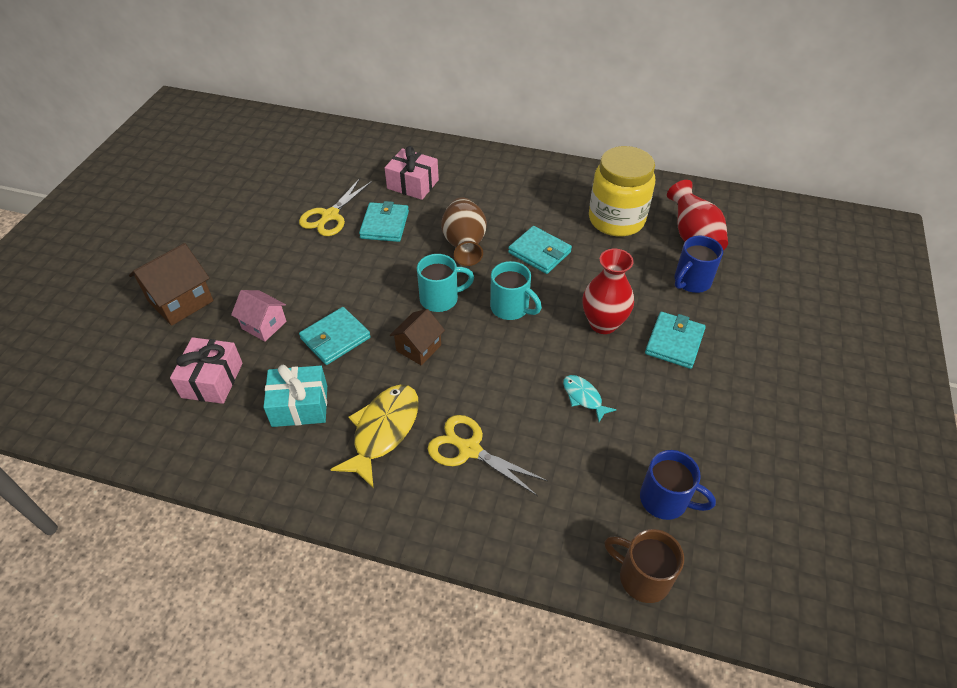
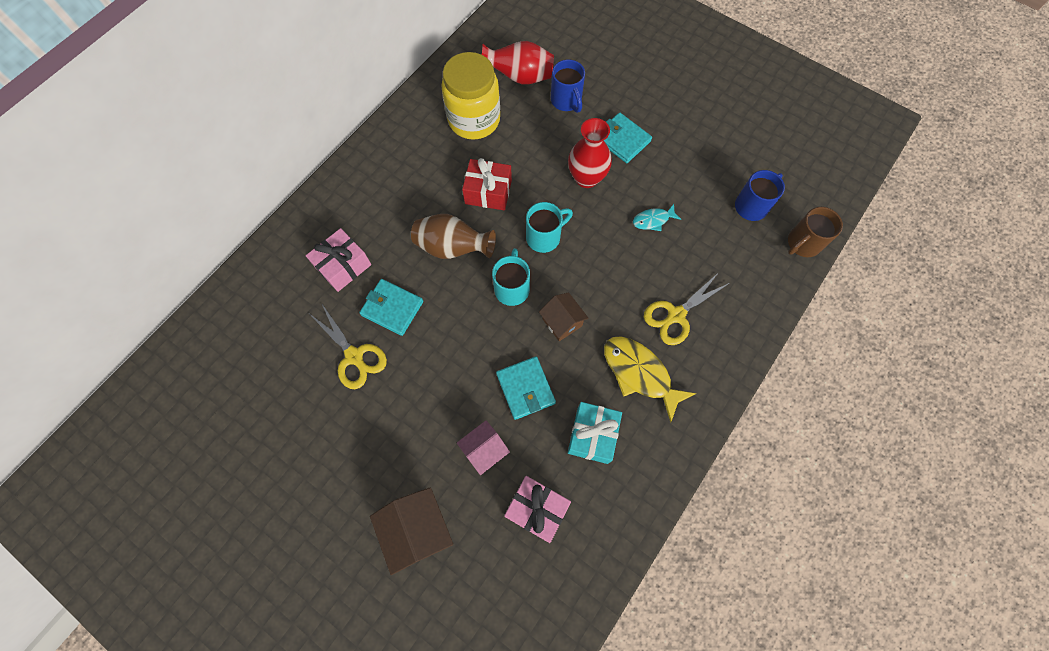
camera: 70 degrees left, 20 degrees up
turquoise wallet [508,226,572,274] -> red gift [462,158,512,210]

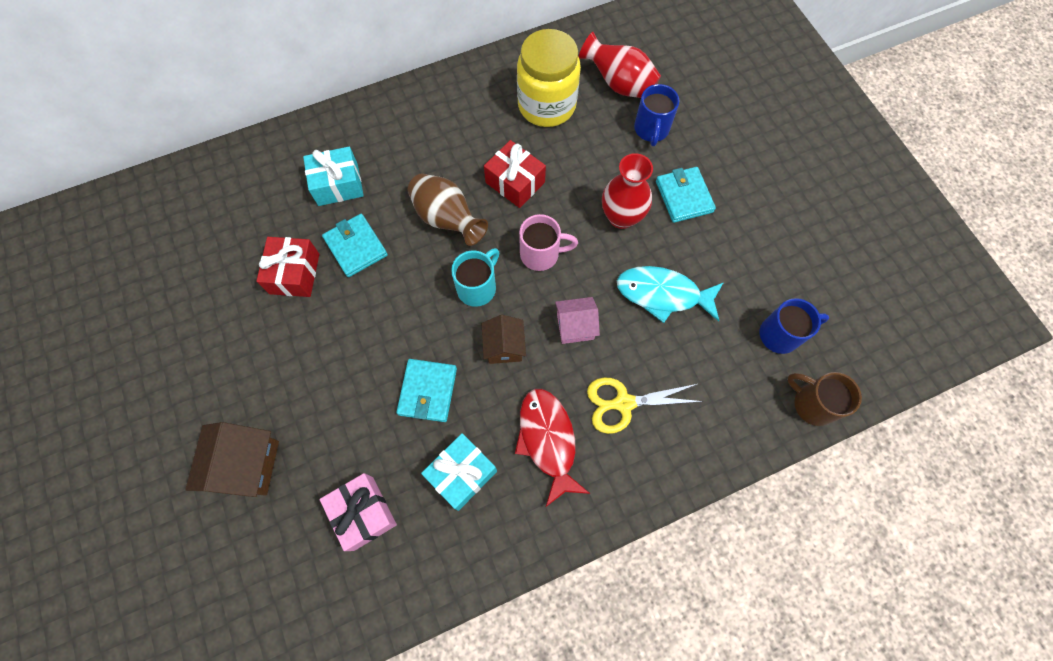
camera: 30 degrees right, 0 degrees up
pink gift [306,228,371,292] -> turquoise gift [303,147,364,206]
yellow scissors [310,304,387,389] -> red gift [256,237,319,297]
pink house [457,421,510,475] -> pink house moved to [555,297,600,344]
turquoise mug [526,202,573,253] -> pink mug [519,214,578,271]
yellow fish [604,337,696,423] -> red fish [515,389,590,507]
turquoise fish [633,204,681,231] -> turquoise fish [617,266,724,323], size x1.87
brown mug [788,207,843,257] -> brown mug turned 45 degrees clockwise [787,372,862,426]

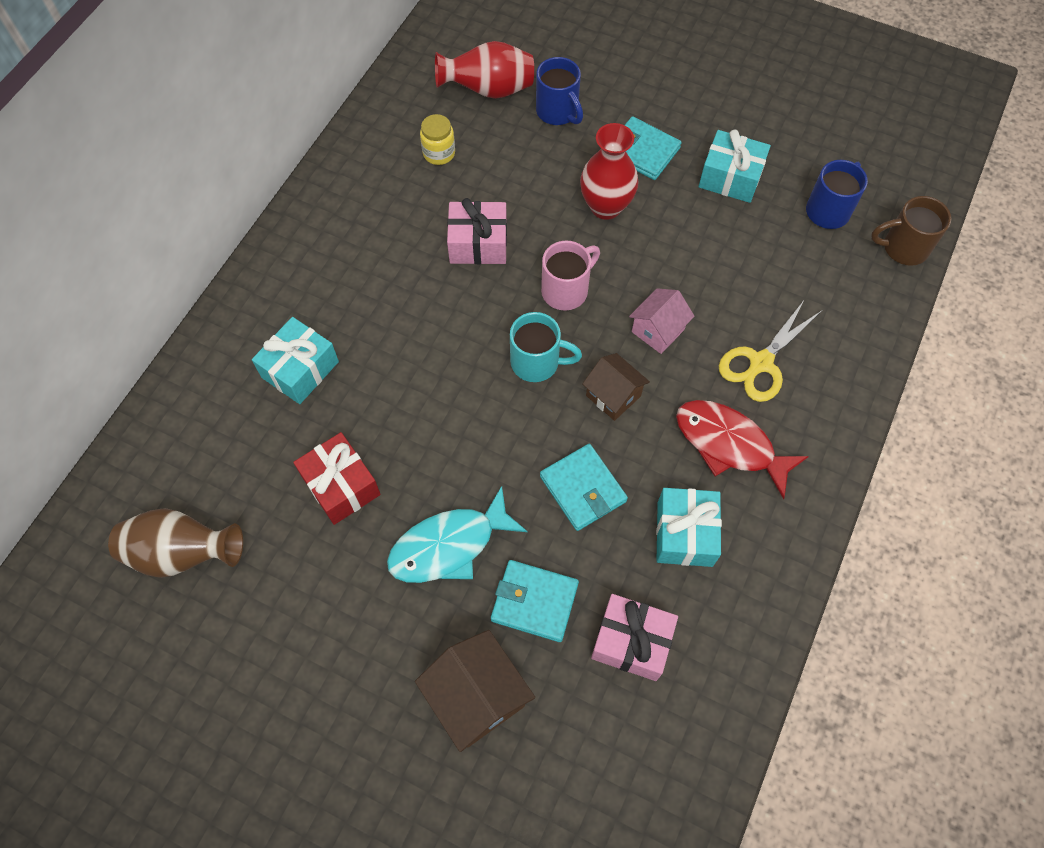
camera: 40 degrees left, 5 degrees down
turquoise wallet [322,214,388,277] -> turquoise wallet moved to [491,560,579,642]
brown vase [407,173,488,246] -> brown vase moved to [108,508,243,578]
turquoise mug [451,248,499,307] -> turquoise mug turned 105 degrees clockwise [510,312,582,382]
red gift [484,140,546,208] -> pink gift [447,198,507,264]
yellow jar [517,29,581,127] -> yellow jar [420,114,455,165], size x0.45
turquoise fish [617,266,724,323] -> turquoise fish moved to [387,486,528,583]
none -> turquoise gift [699,129,771,203]

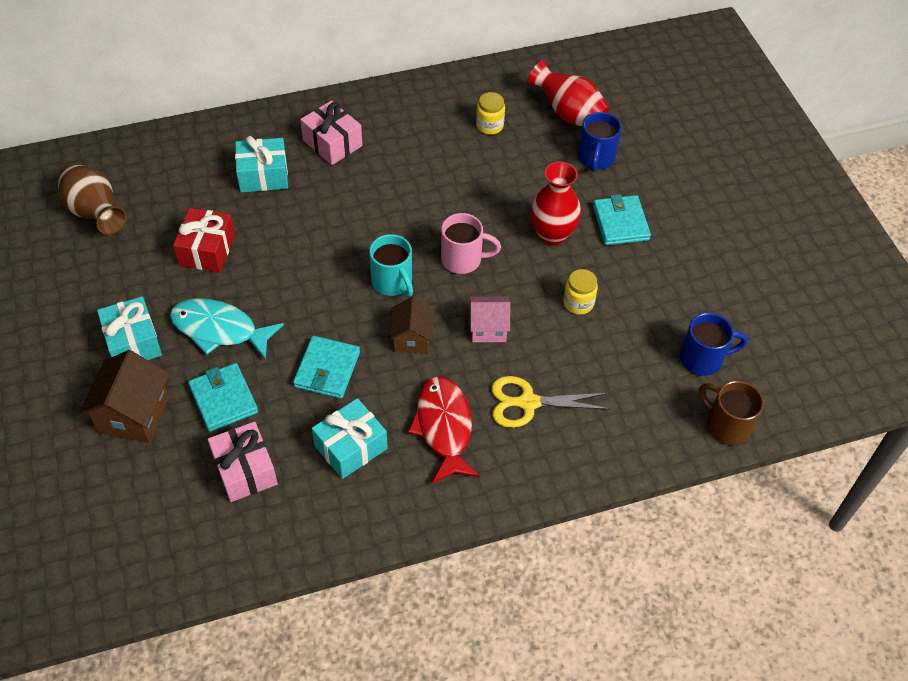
camera: 45 degrees right, 10 degrees down
pink gift [447,198,507,264] -> pink gift moved to [300,100,363,165]
turquoise gift [699,129,771,203] -> turquoise gift moved to [97,296,162,360]
none -> yellow jar [563,269,598,315]

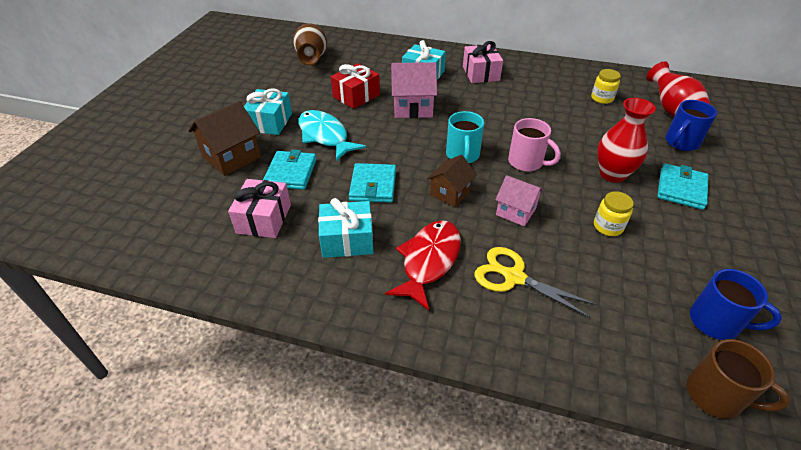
camera: 35 degrees right, 10 degrees down
turquoise wallet [293,336,360,399] -> turquoise wallet turned 45 degrees counterclockwise [349,163,396,203]
brown mug [699,381,764,445] -> brown mug turned 135 degrees clockwise [687,339,790,419]
none -> pink house [391,62,437,118]

